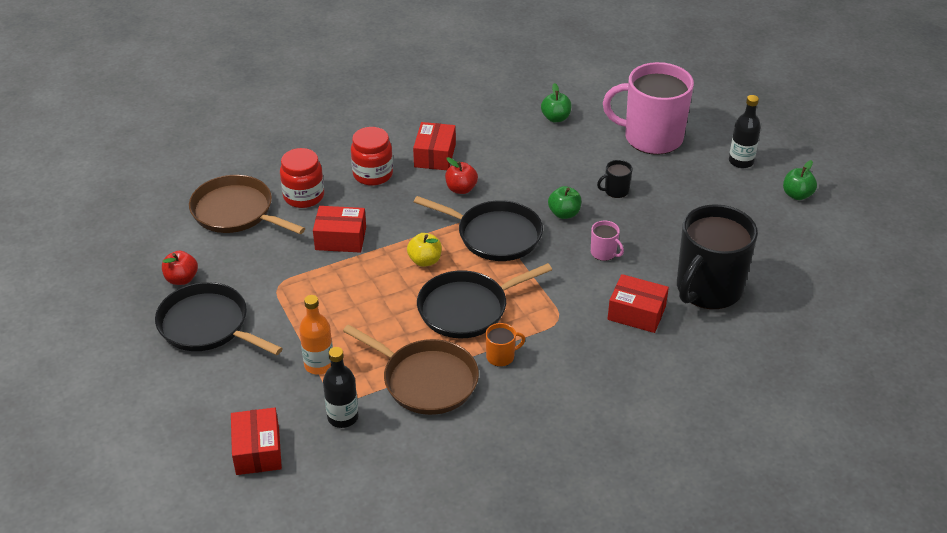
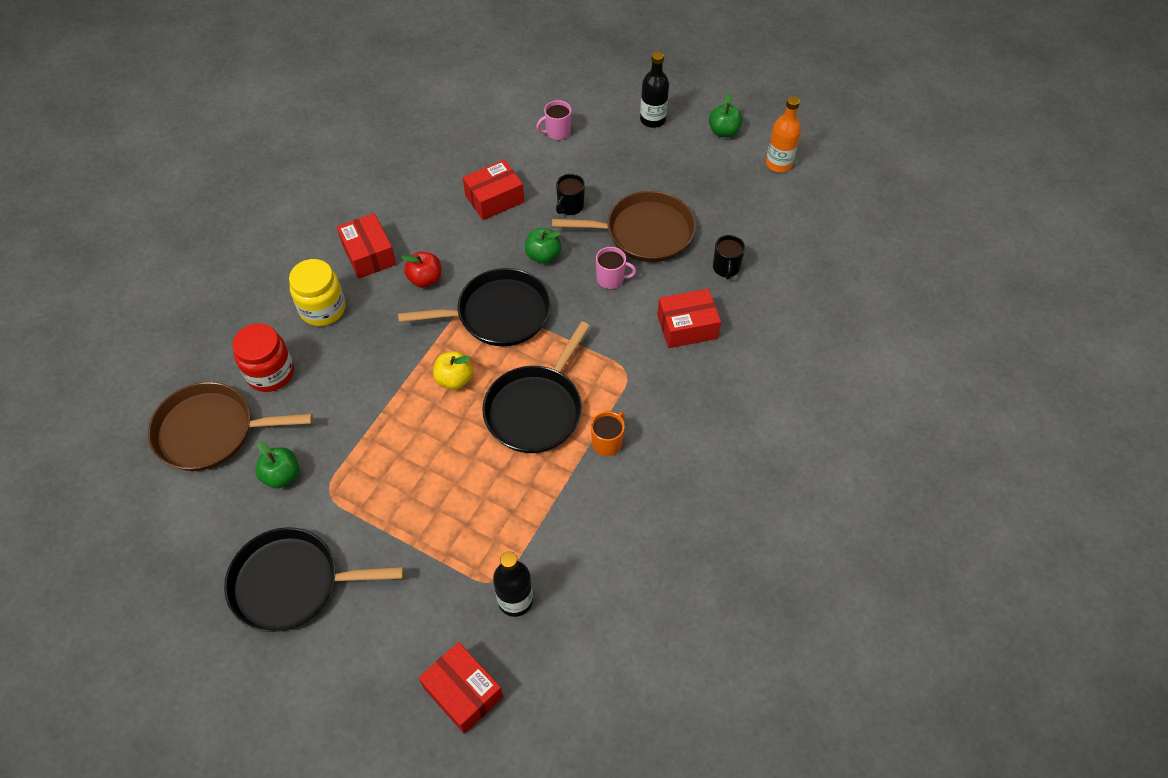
camera: 35 degrees left, 15 degrees up
red apple [162,251,198,285] -> none
orange bottle [299,295,333,375] -> orange bottle moved to [766,96,801,172]
red box [313,206,366,253] -> red box moved to [463,159,524,220]
brown pan [343,324,479,415] -> brown pan moved to [552,191,696,262]
red jar [351,127,393,186] -> yellow jar [289,259,346,326]
green apple [541,83,572,122] -> green apple moved to [255,441,299,488]
pink mug [603,62,694,155] -> pink mug [536,100,571,140], size x0.40
black mug [677,204,758,309] -> black mug [713,235,745,280], size x0.40

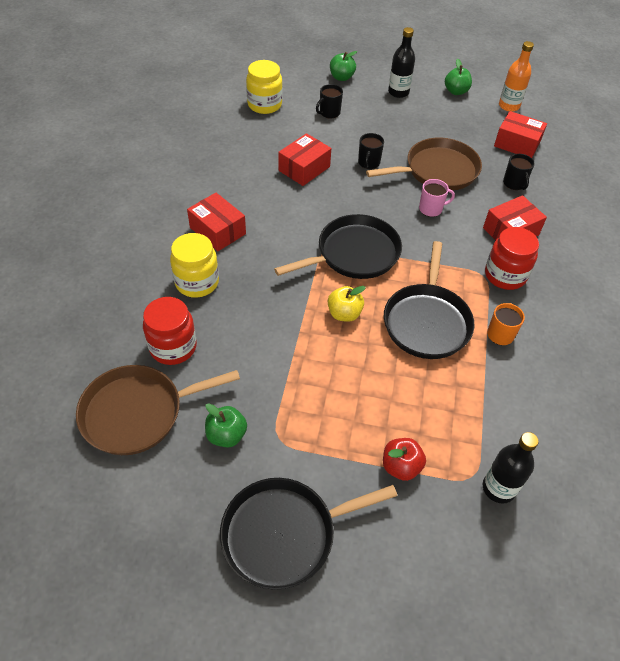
camera: 20 degrees left, 5 degrees down
red apple [401,252,441,288] -> red apple moved to [383,438,426,481]
red box [419,642,503,734] -> red box moved to [494,111,547,158]
green apple [525,228,561,264] -> green apple moved to [330,51,357,81]
pink mug [536,100,571,140] -> black mug [316,84,343,118]
none -> yellow jar [246,60,283,114]
none -> red jar [485,227,539,290]

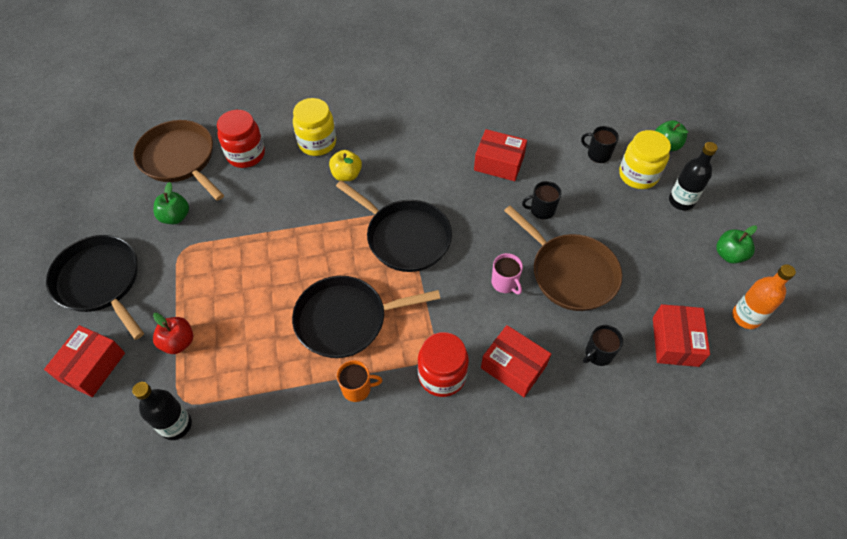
camera: 70 degrees right, 5 degrees up
red box [187,193,246,251] -> red box moved to [44,325,125,397]
yellow jar [246,60,283,114] -> yellow jar moved to [619,130,671,189]
yellow apple [328,286,366,322] -> yellow apple moved to [329,150,362,181]

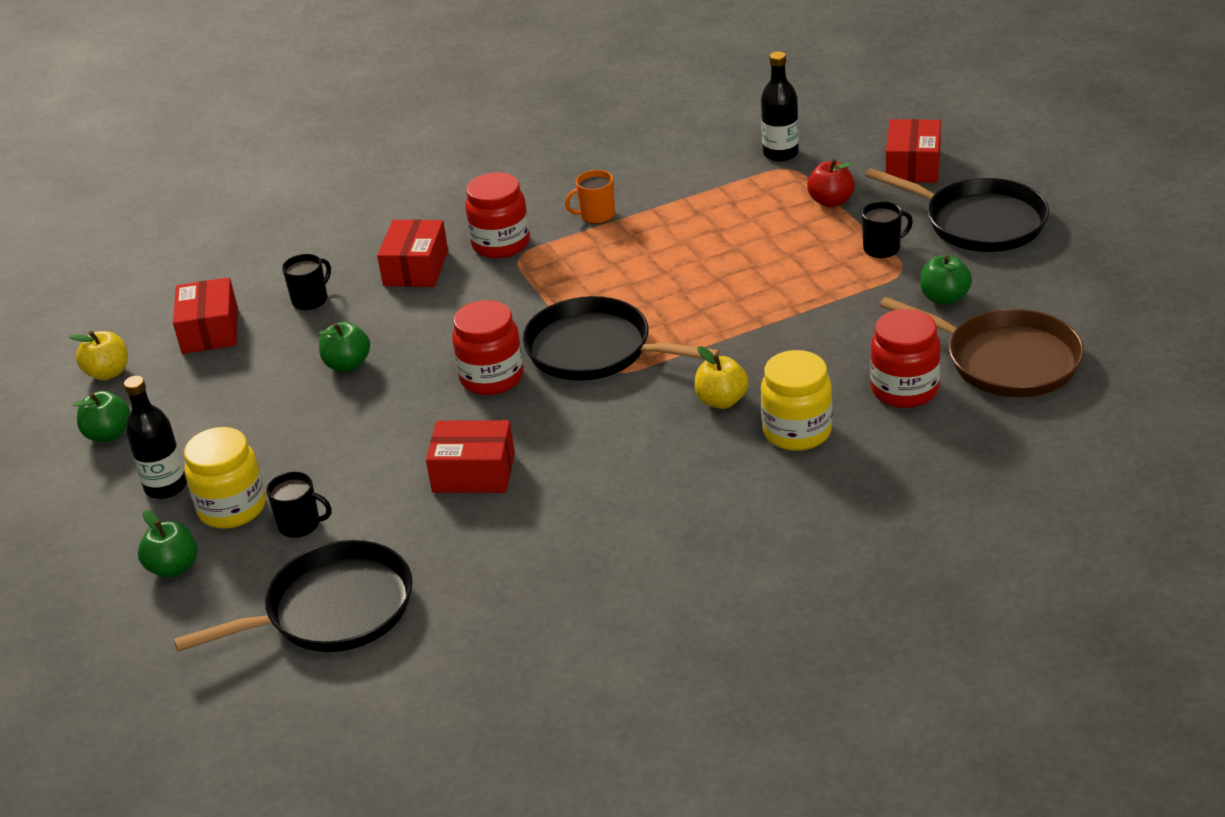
camera: 170 degrees right, 20 degrees down
black pan [292,276,440,358] -> black pan moved to [174,540,413,652]
red box [481,325,551,397] -> red box turned 75 degrees clockwise [377,219,448,287]
pink mug [491,253,523,294] -> none
brown pan [504,205,622,311] -> green apple [318,322,370,372]
black mug [522,181,561,219] -> black mug moved to [862,201,913,258]
orange bottle [732,264,796,329] -> yellow apple [69,331,128,380]
none -> red jar [452,300,524,395]

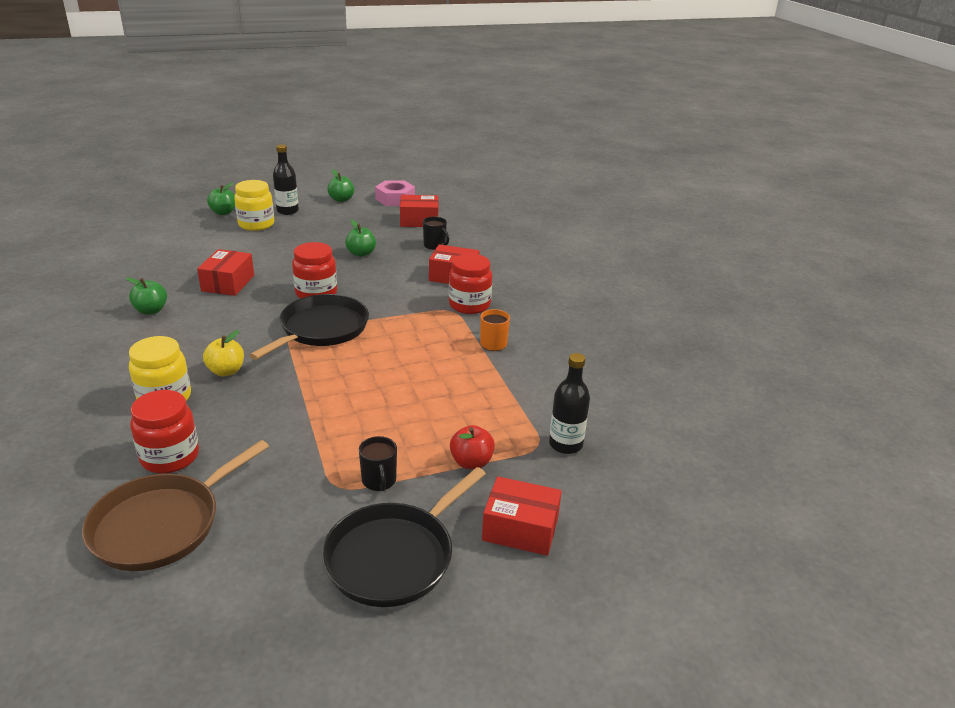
camera: 90 degrees right, 5 degrees down
yellow apple [69,331,128,380] -> pink nut [375,180,415,206]
black pan [174,540,413,652] -> none
black mug [266,472,332,538] -> none
green apple [920,255,972,305] -> green apple moved to [126,277,167,315]

